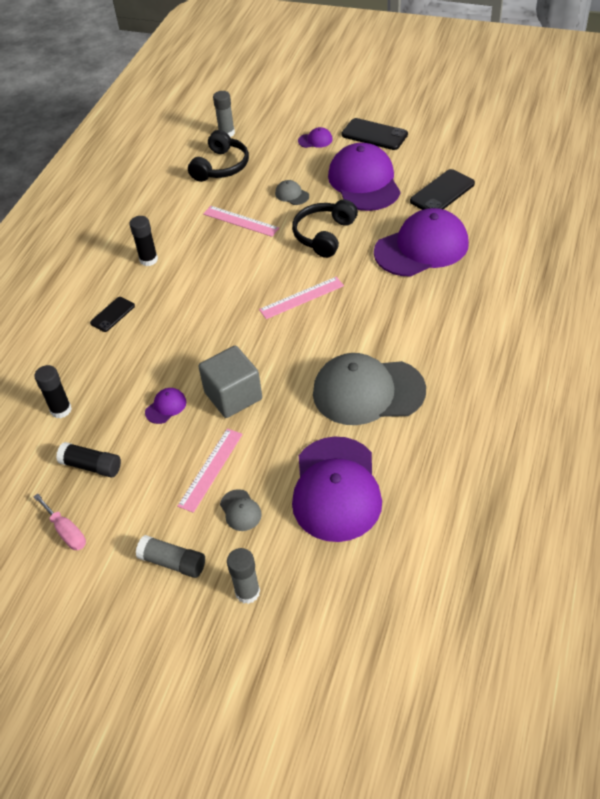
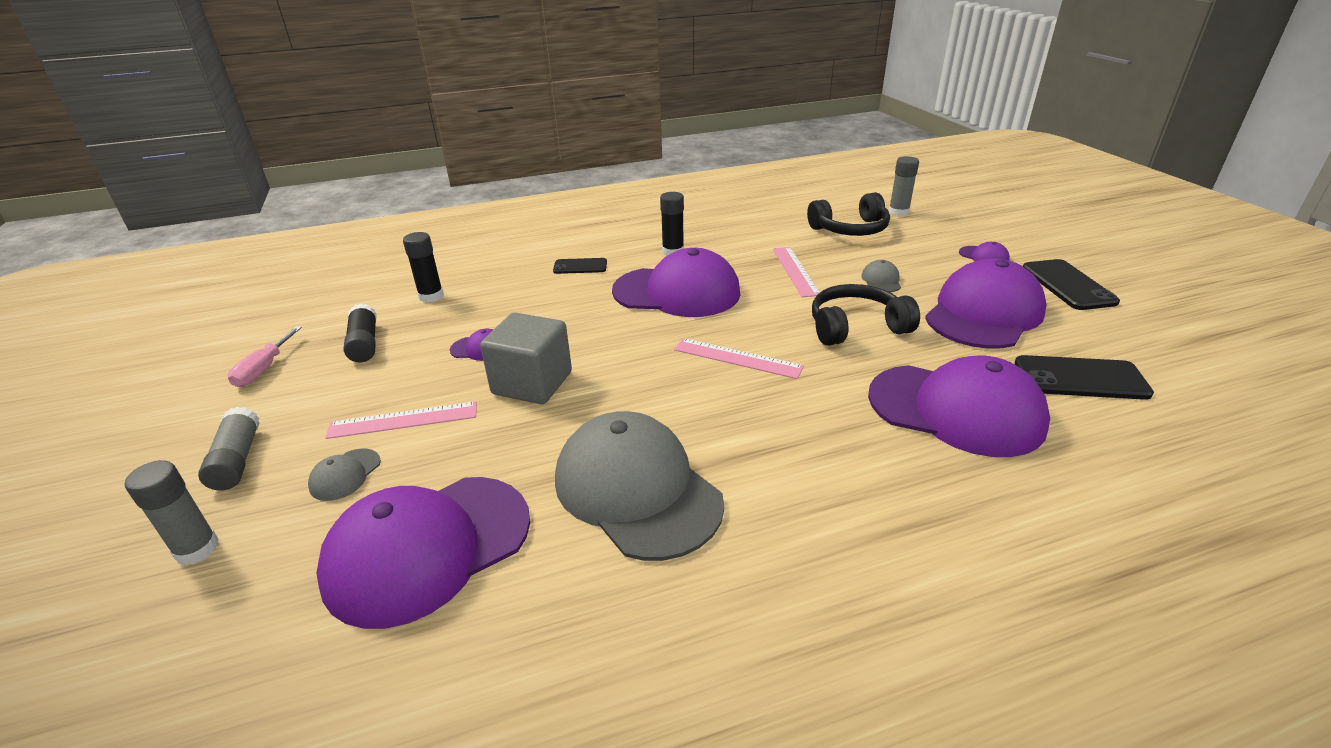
camera: 50 degrees right, 15 degrees down
none -> purple cap [612,248,741,317]

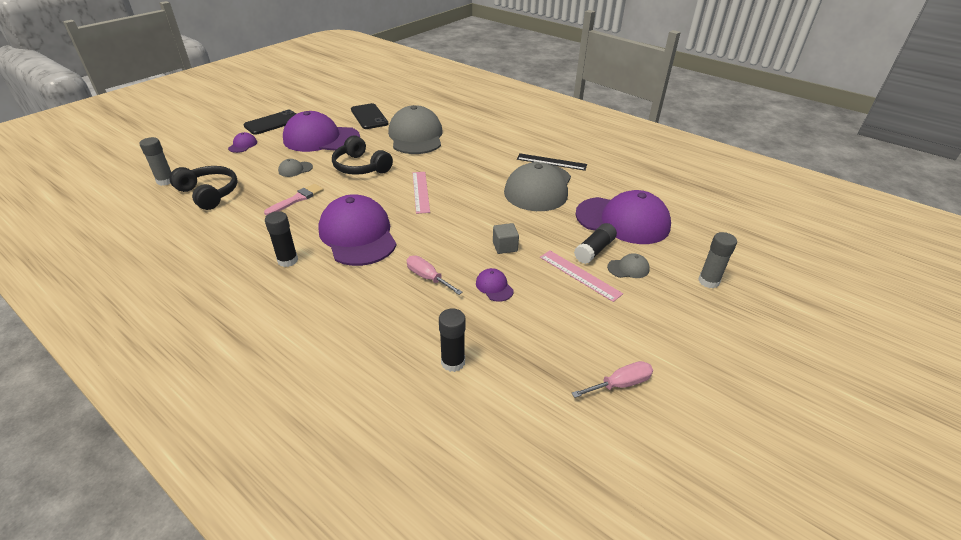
camera: 125 degrees left, 5 degrees up
grey glue stick [198,407,259,490] -> none
black glue stick [344,303,377,362] -> black glue stick moved to [574,223,617,264]
grey cube [480,313,572,404] -> grey cube [493,223,519,254], size x0.53
black phone [553,258,607,274] -> none
pink ruler [773,247,820,297] -> pink brush [264,184,324,215]
purple cap [868,356,1050,457] -> grey cap [388,105,443,154]
none -> pink screwdriver [406,256,463,295]
none -> black ruler [517,153,587,171]

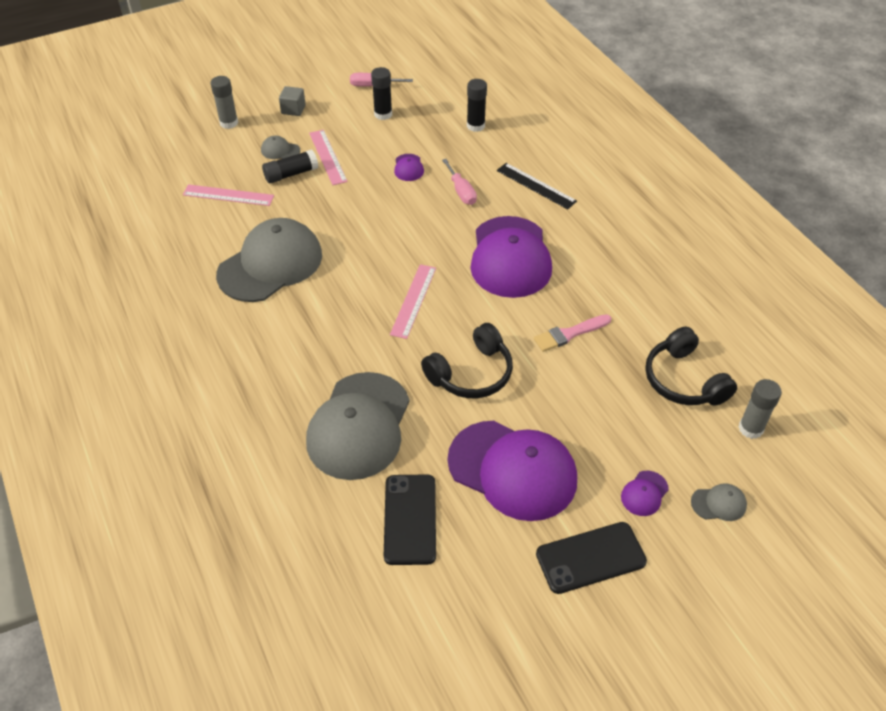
camera: 155 degrees left, 10 degrees up
black glue stick [265,211,298,267] -> black glue stick moved to [371,67,392,120]
grey cap [278,159,313,177] -> grey cap moved to [691,483,747,521]
black headphones [332,136,393,175] -> black headphones turned 75 degrees clockwise [421,323,513,398]
grey cube [493,223,519,254] -> grey cube moved to [279,86,306,116]
black ruler [517,153,587,171] -> black ruler moved to [497,163,577,209]
purple cap [575,190,671,244] -> pink ruler [183,184,274,206]

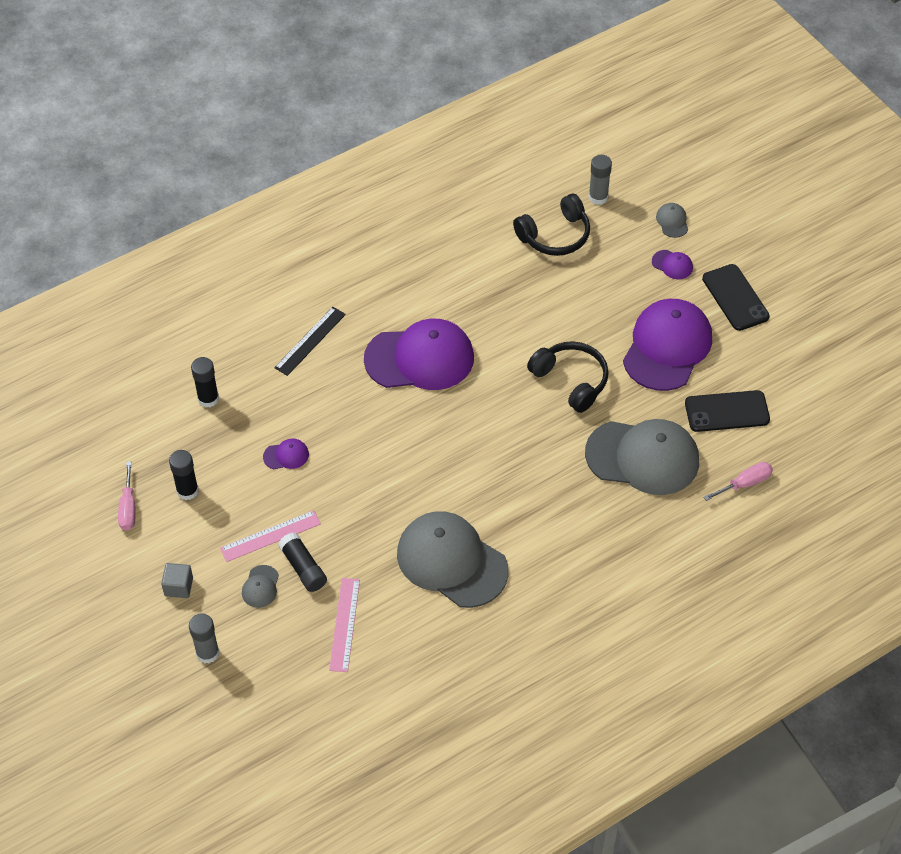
camera: 95 degrees left, 5 degrees up
pink ruler [390,264,436,339] -> none
pink screwdriver [442,159,477,205] -> pink screwdriver moved to [704,462,773,501]
pink brush [534,314,611,352] -> none

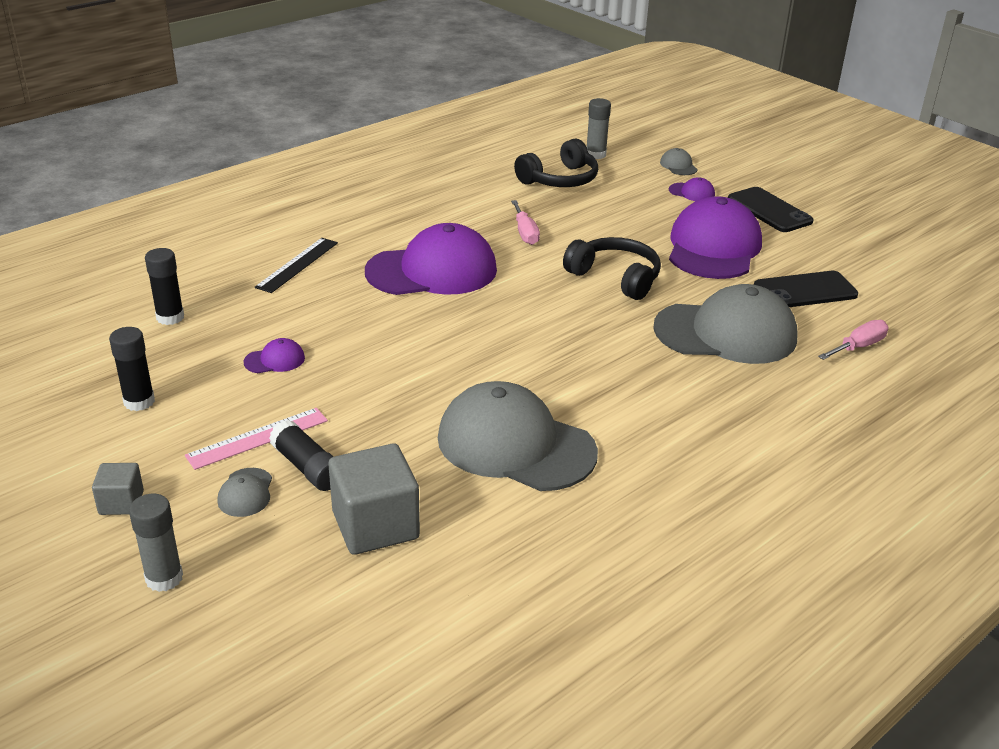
camera: 10 degrees left, 20 degrees down
pink screwdriver [118,462,136,530] -> pink screwdriver moved to [511,200,540,245]
pink ruler [329,578,360,672] -> grey cube [328,444,420,555]

